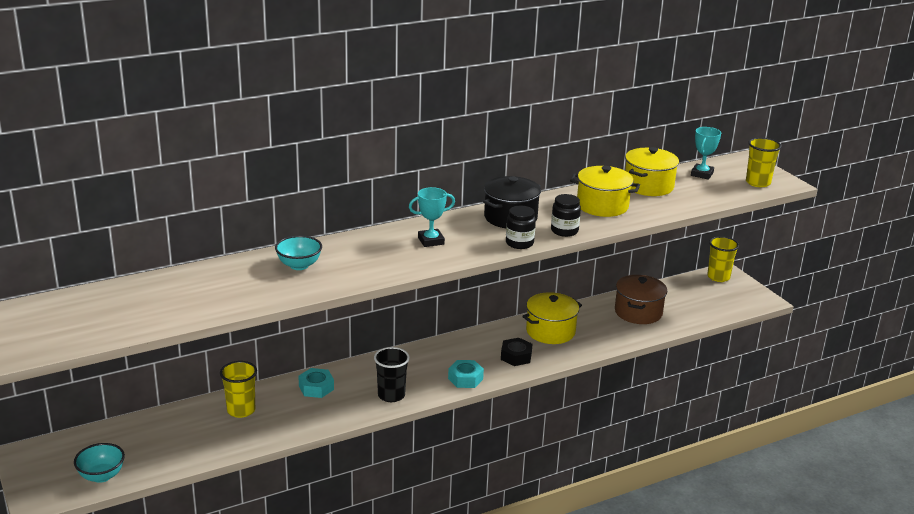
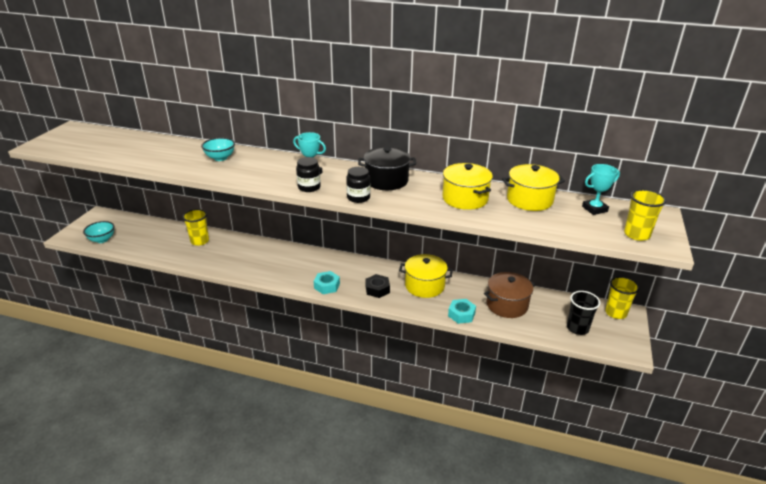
camera: 45 degrees right, 5 degrees up
turquoise nut [298,368,334,398] -> turquoise nut moved to [448,299,476,324]
black cup [374,347,410,402] -> black cup moved to [567,291,600,335]
black jar [551,194,581,237] -> black jar moved to [296,157,321,192]

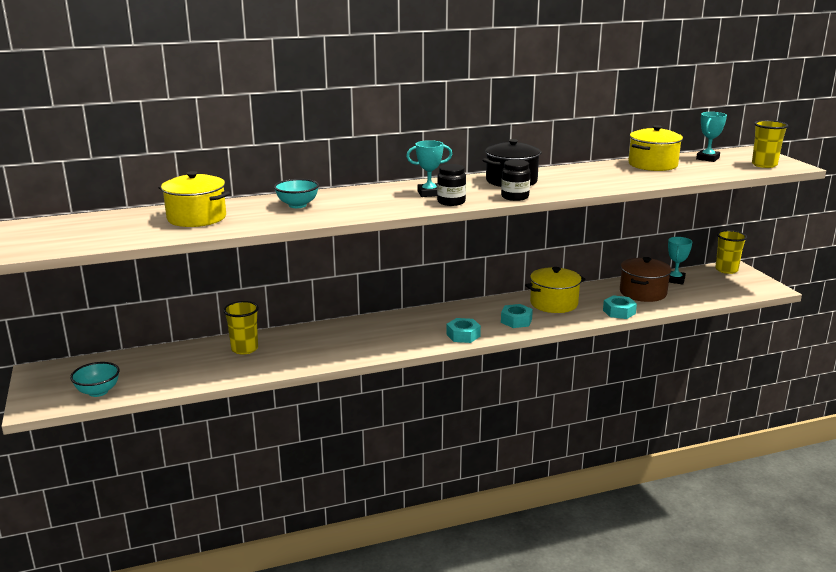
camera: 35 degrees left, 10 degrees down
black nut [365,274,390,298] -> turquoise nut [501,304,533,328]
yellow pot [442,163,493,210] -> yellow pot moved to [159,171,230,227]
black cup [567,291,600,335] -> none
none -> turquoise trophy [668,237,692,284]

